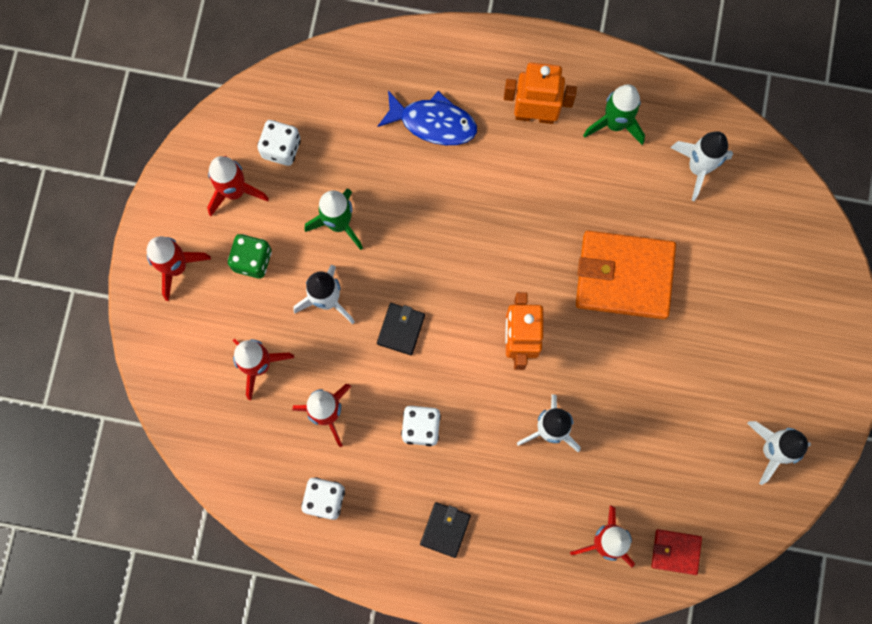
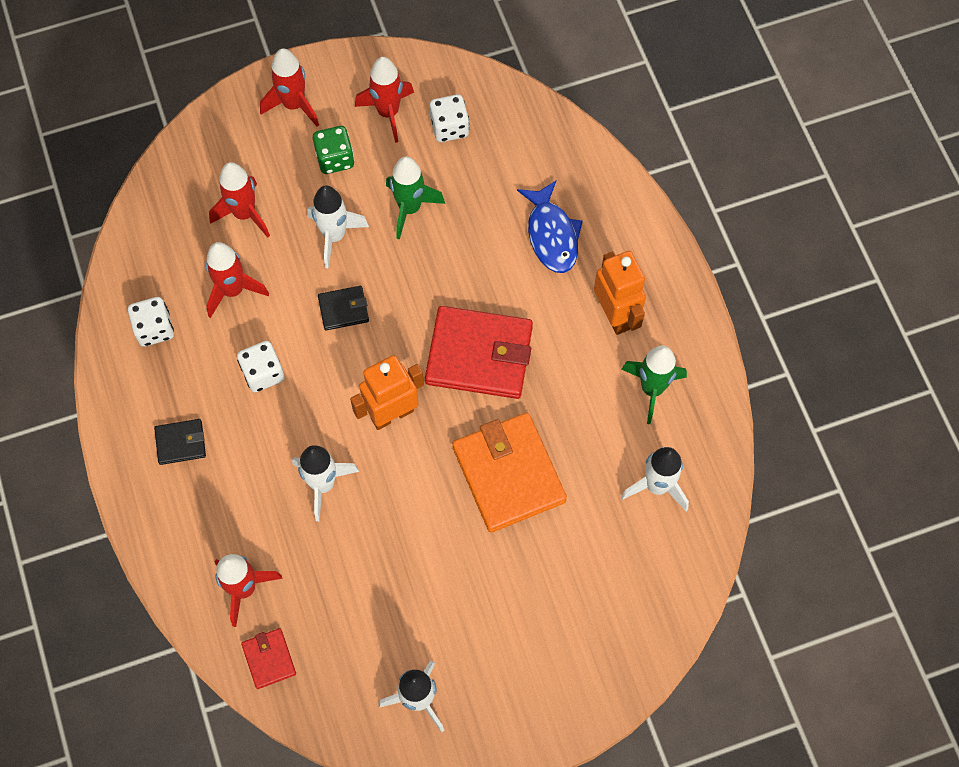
camera: 60 degrees right, 10 degrees down
none -> red wallet [425,306,533,399]

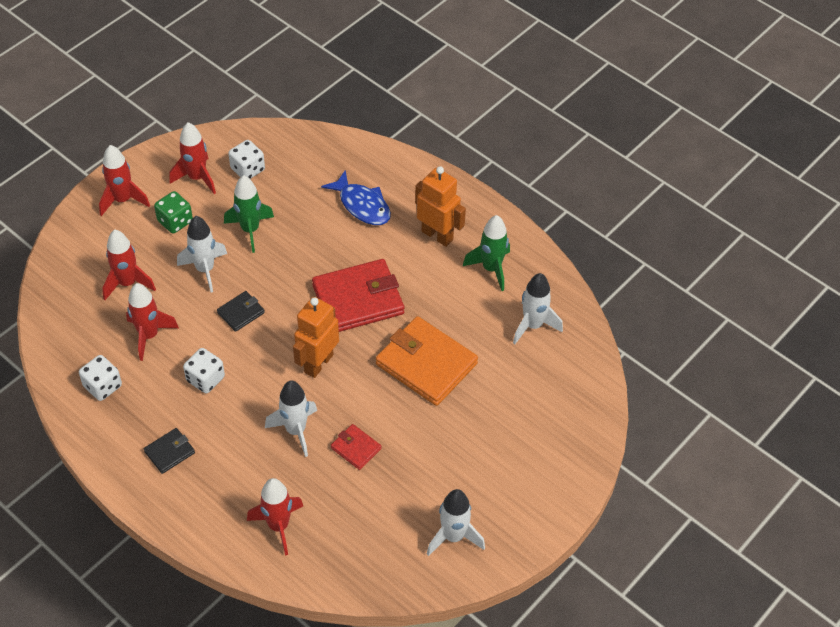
camera: 30 degrees left, 15 degrees down
red wallet [241,628,296,689] -> red wallet moved to [331,424,381,470]

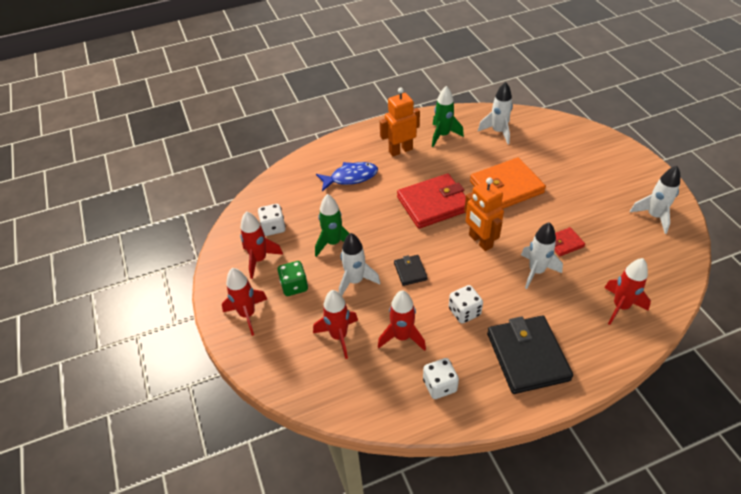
camera: 60 degrees left, 5 degrees down
black wallet [144,428,195,474] -> black wallet [487,316,573,394], size x2.10
red wallet [312,259,404,332] -> red wallet turned 60 degrees clockwise [397,174,466,229]

